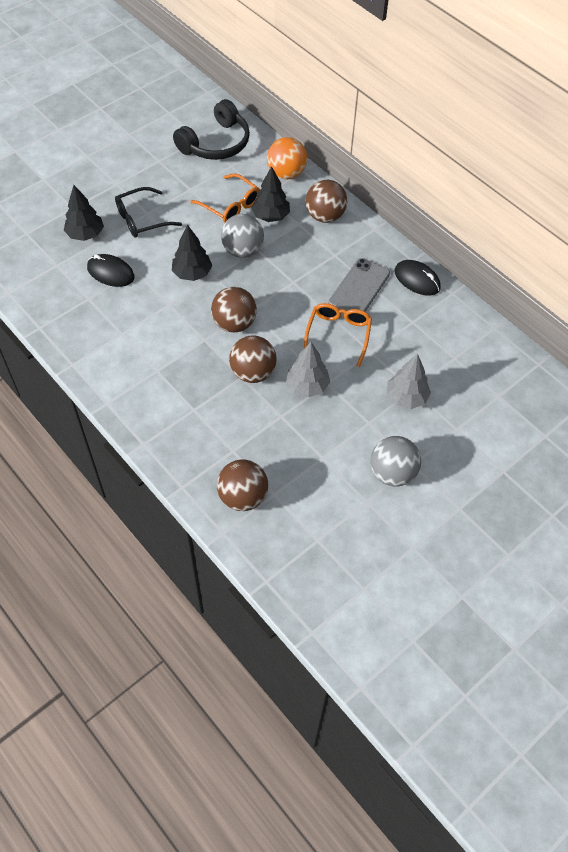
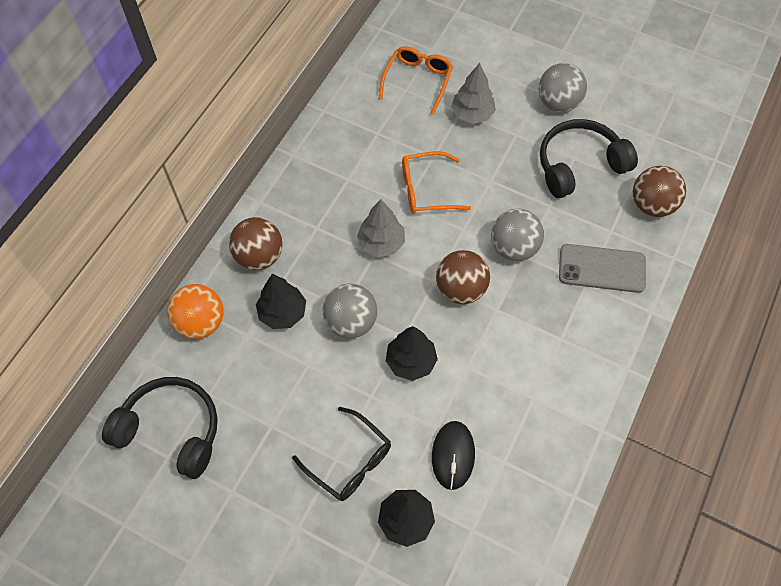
camera: 110 degrees left, 5 degrees up
orange glasses [190,173,260,222] -> orange glasses moved to [379,46,453,115]
brown ball [229,335,277,383] -> grey ball [491,209,544,261]
grey tree [286,342,330,397] -> grey tree moved to [357,199,405,257]
grey phone [328,258,390,312] -> grey phone moved to [559,244,646,293]
black mouse [394,260,441,296] -> none
none -> black headphones [540,119,638,198]

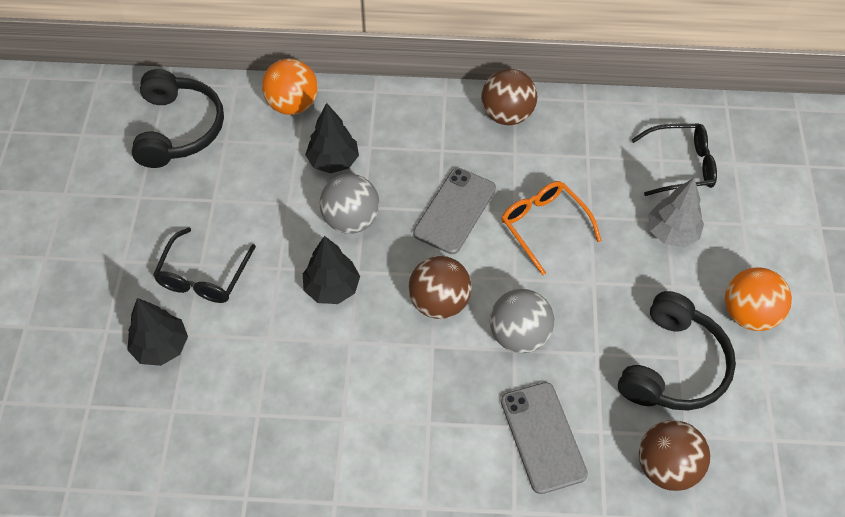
camera: 65 degrees right, 5 degrees down
brown ball [229,217,283,270] -> brown ball moved to [481,69,537,125]
grey tree [357,199,405,257] -> grey phone [413,168,496,254]
orange glasses [379,46,453,115] -> black glasses [631,124,717,196]
black mouse [432,421,475,490] -> none
grey ball [538,63,587,112] -> orange ball [725,267,792,331]
black headphones [540,119,638,198] -> black headphones turned 75 degrees clockwise [618,291,736,411]

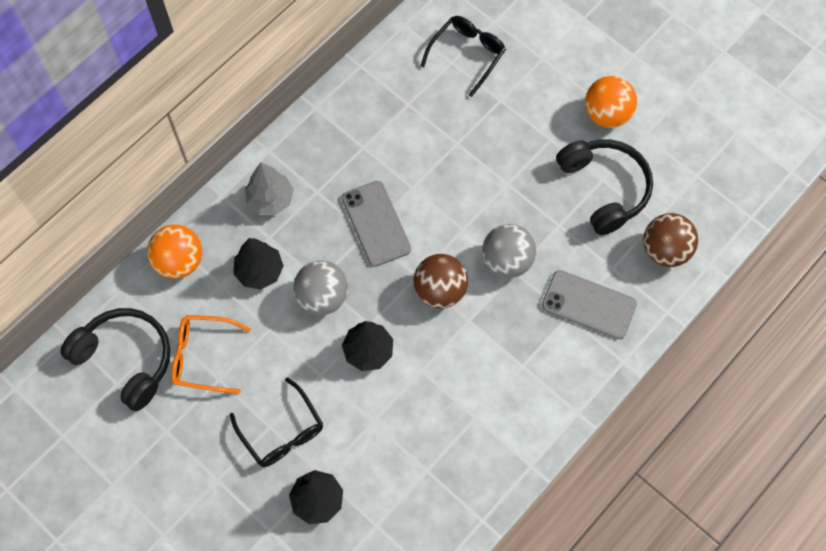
camera: 50 degrees left, 10 degrees up
brown ball [481,69,537,125] -> none
orange glasses [502,181,601,275] -> orange glasses moved to [171,315,251,394]
grey tree [648,178,704,247] -> grey tree moved to [245,162,294,215]

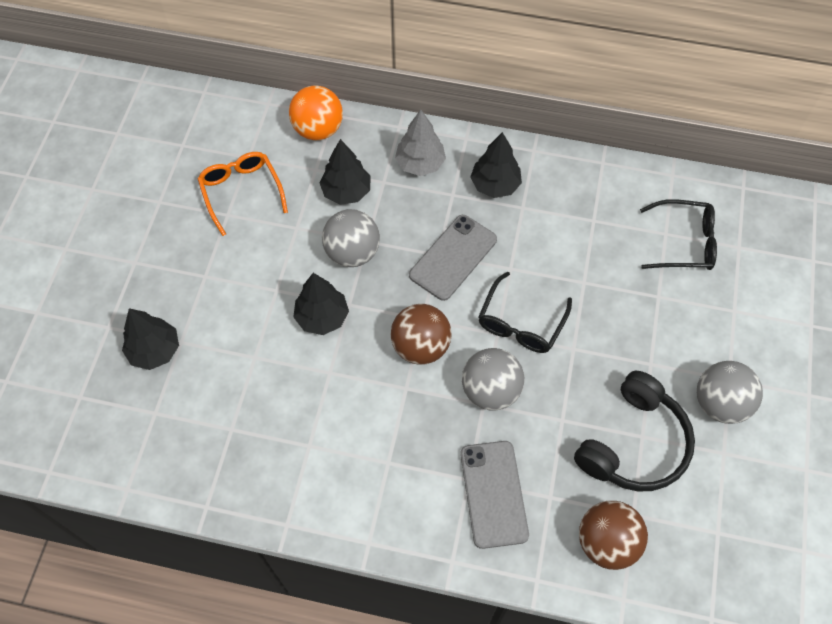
camera: 60 degrees right, 5 degrees down
black headphones [60,308,170,411] -> none
black glasses [230,378,323,467] -> black glasses moved to [479,271,572,353]
orange ball [585,76,637,128] -> grey ball [697,361,763,424]
none -> black tree [470,132,522,198]

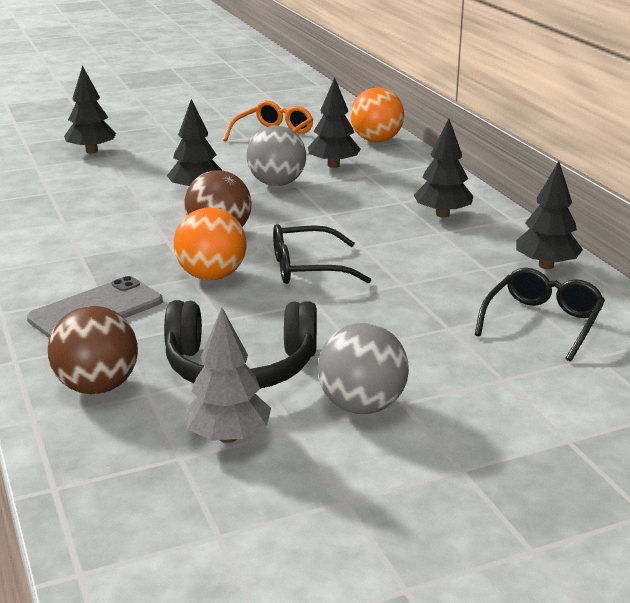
camera: 55 degrees right, 35 degrees down
grey tree [395,110,446,176] -> grey tree moved to [183,308,271,443]
grey phone [409,215,497,301] -> none
grey ball [462,348,524,411] -> orange ball [174,208,246,280]
black glasses [640,199,717,270] -> black glasses turned 120 degrees counterclockwise [475,268,605,361]
none -> black tree [516,161,583,269]

